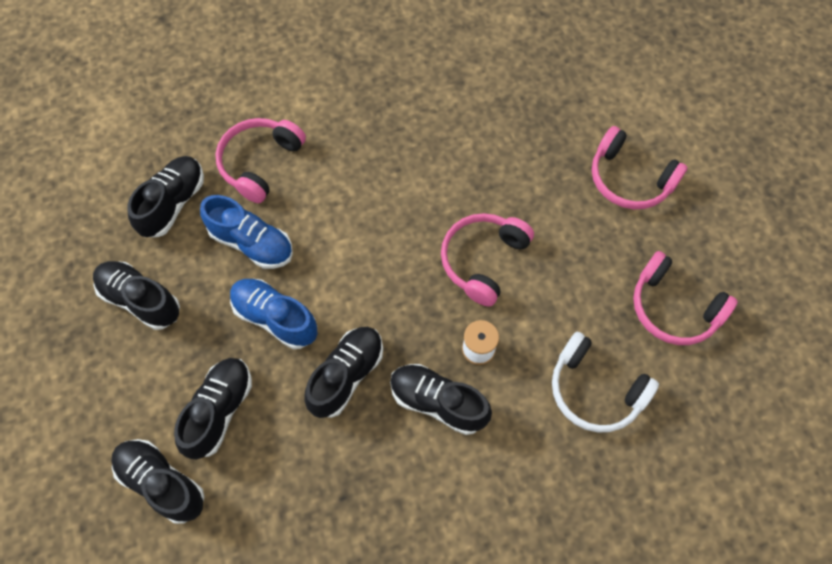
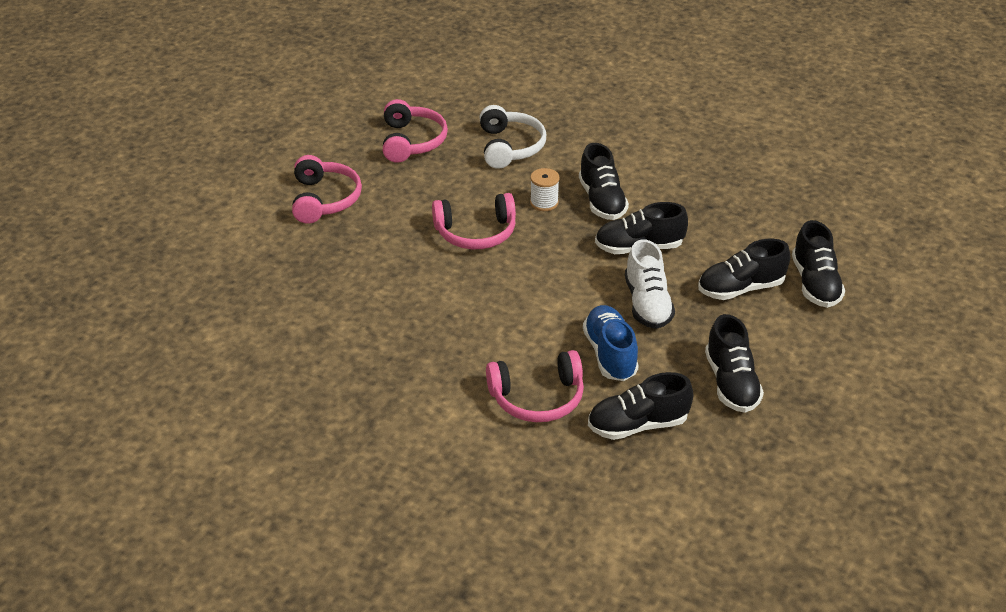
camera: 130 degrees left, 25 degrees down
blue shoe [230,279,317,349] -> white shoe [625,239,675,329]

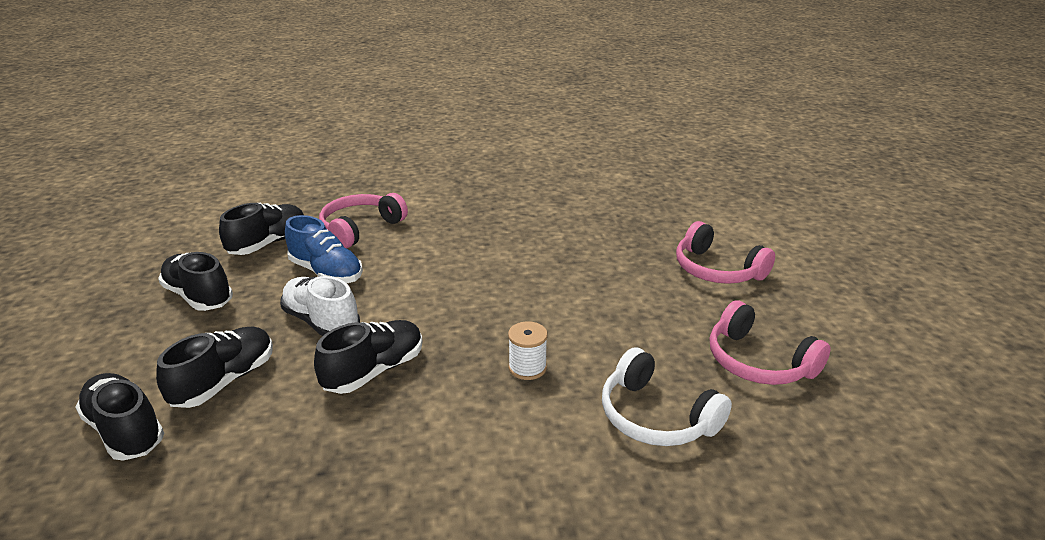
camera: 140 degrees right, 10 degrees down
pink headphones [432,193,516,249] -> none
black shoe [579,143,629,220] -> none

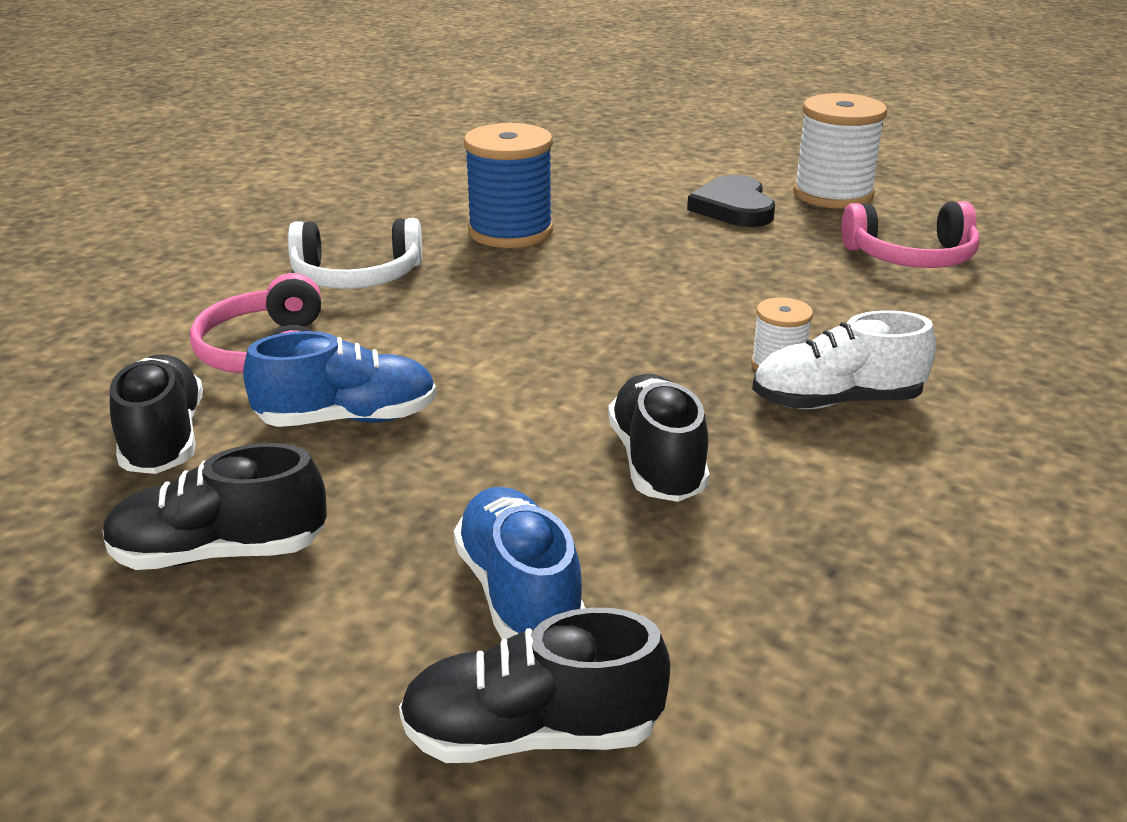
camera: 50 degrees left, 0 degrees up
black shoe [156,326,273,408] -> blue shoe [454,487,585,639]
white shoe [280,276,360,336] -> white shoe moved to [752,310,936,409]
white headphones [602,347,732,446] -> white headphones moved to [288,218,422,289]
pink headphones [676,221,775,284] -> black heart [687,175,775,227]
none -> blue spool [464,123,553,248]
none -> white spool [793,93,887,209]

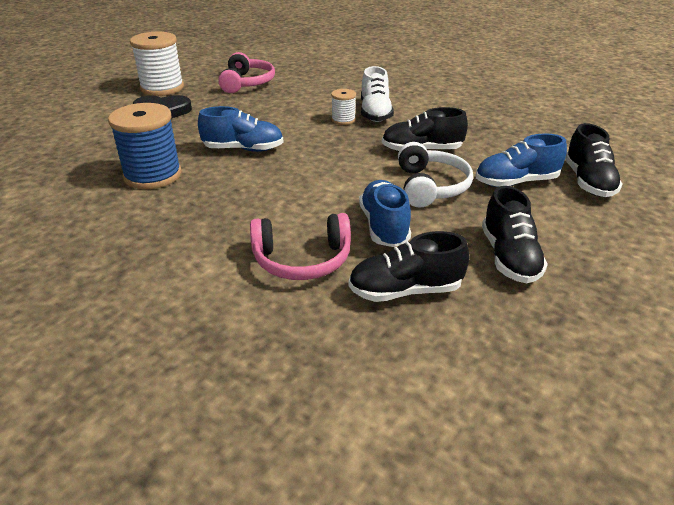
camera: 85 degrees left, 5 degrees up
white headphones [288,218,422,289] -> white headphones moved to [398,142,473,208]
none -> blue shoe [198,106,283,152]

